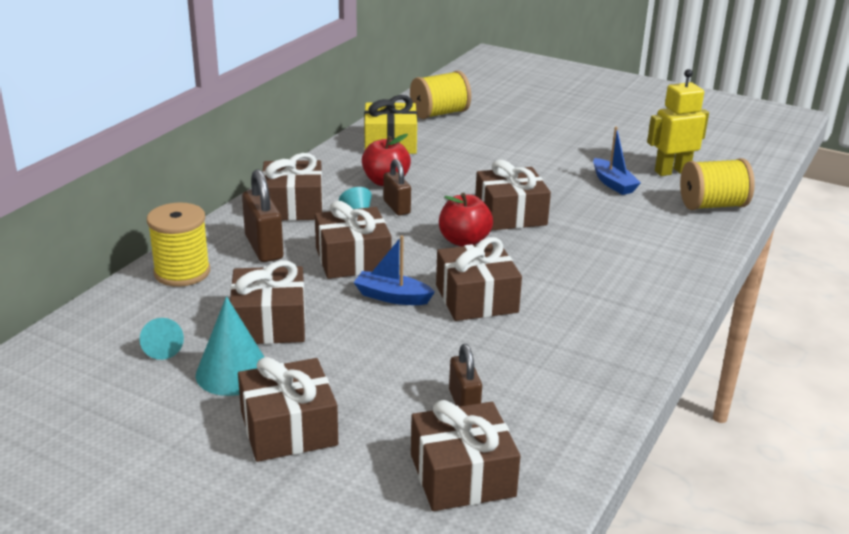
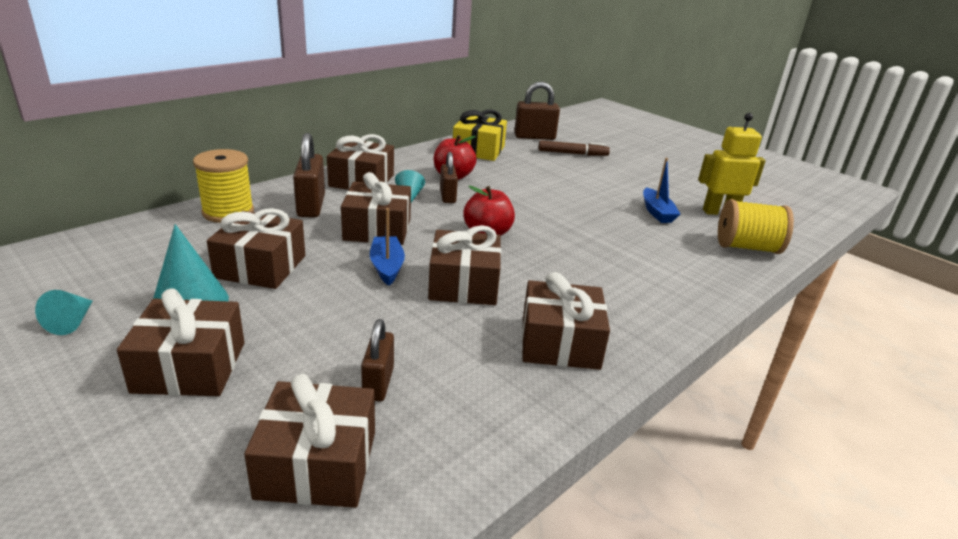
camera: 15 degrees right, 0 degrees up
turquoise cone [140,318,184,360] -> turquoise cone moved to [35,290,93,335]
blue boat [354,235,435,305] -> blue boat turned 45 degrees clockwise [370,208,405,286]
yellow spool [410,71,471,119] -> brown padlock [514,81,560,140]
brown gift [475,160,551,231] -> brown gift moved to [522,272,610,370]
none -> brown marker [539,140,610,156]

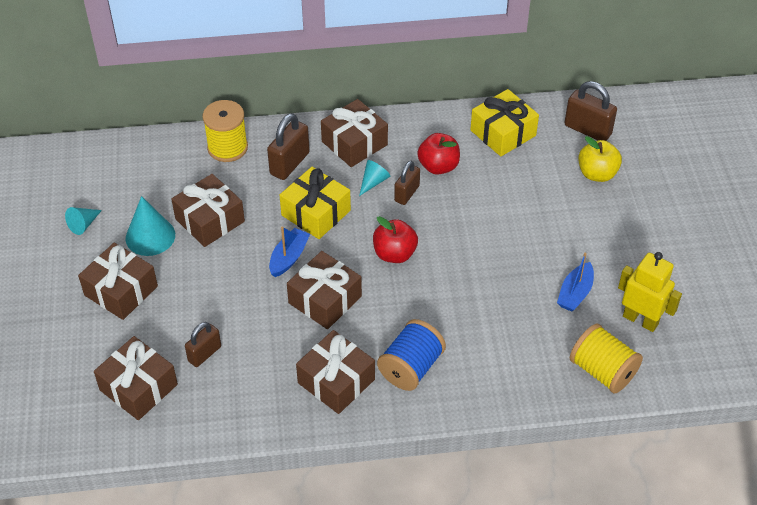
camera: 40 degrees right, 20 degrees up
brown gift [341,172,411,245] -> yellow gift [280,167,351,239]
brown marker [539,140,610,156] -> yellow apple [578,136,622,182]
none -> blue spool [377,319,446,391]

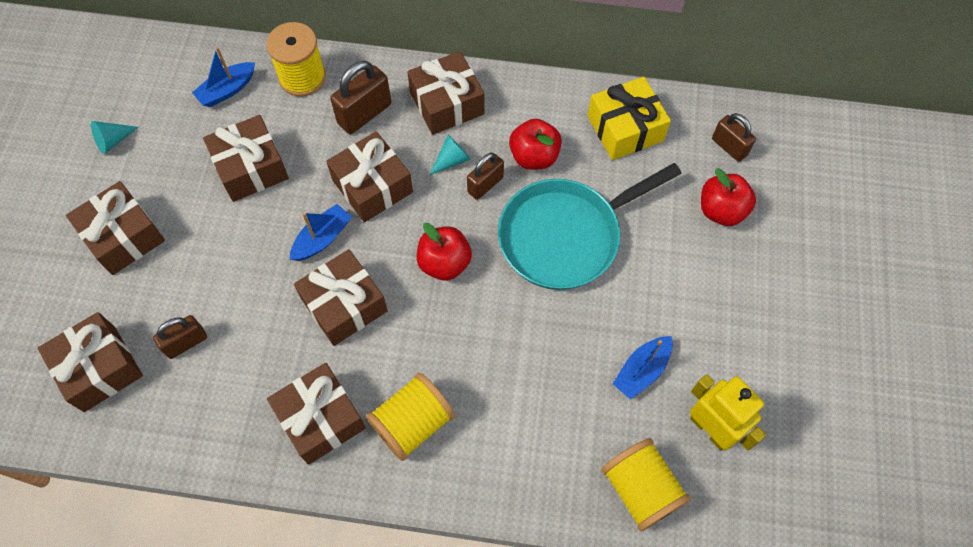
camera: 15 degrees right, 15 degrees up
turquoise cone [126,196,175,256] -> none
yellow gift [280,167,351,239] -> brown gift [326,131,413,222]
blue spool [377,319,446,391] -> yellow spool [366,373,455,461]
brown padlock [564,81,617,141] -> brown padlock [712,113,756,162], size x0.66
yellow apple [578,136,622,182] -> red apple [701,168,756,226]
none -> blue boat [192,47,255,107]
none -> turquoise pan [498,163,682,290]

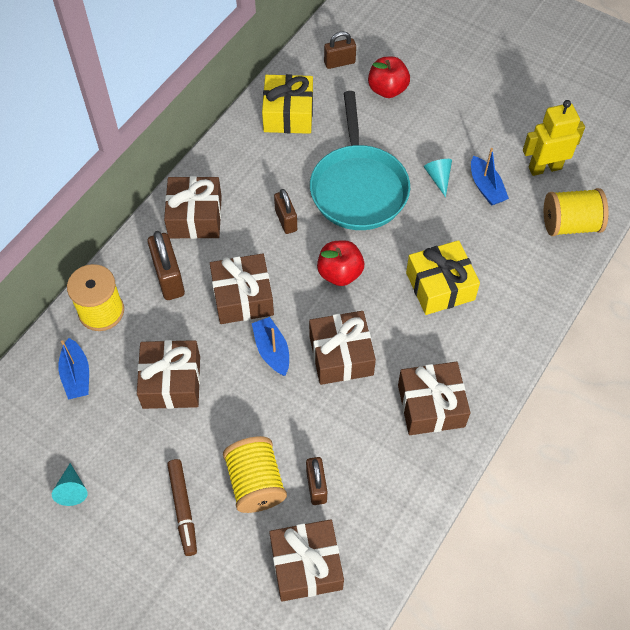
camera: 65 degrees left, 5 degrees down
brown gift [66,181,165,275] -> brown marker [167,459,197,556]
yellow spool [366,373,455,461] -> yellow spool moved to [223,436,287,513]
turquoise cone [430,135,471,175] -> turquoise cone moved to [424,159,452,197]
red apple [509,119,562,170] -> none
none -> yellow gift [406,240,480,315]

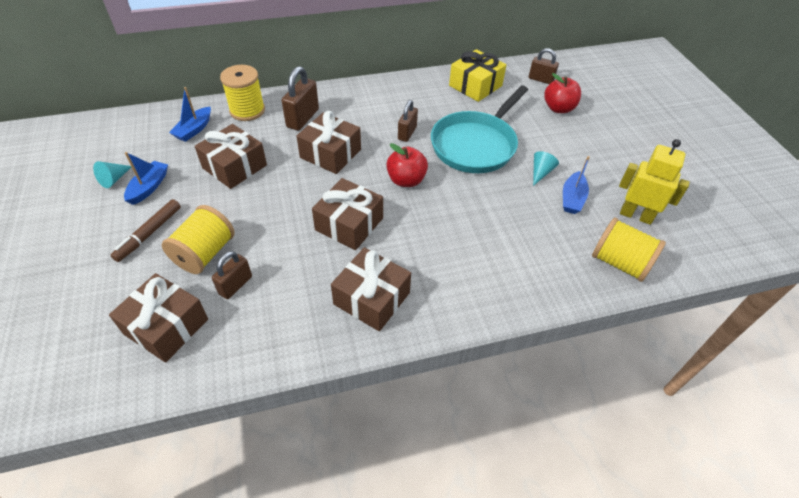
camera: 40 degrees right, 10 degrees down
brown gift [164,176,222,239] -> none
blue boat [252,317,289,376] -> blue boat moved to [124,152,168,205]
yellow gift [406,240,480,315] -> none

